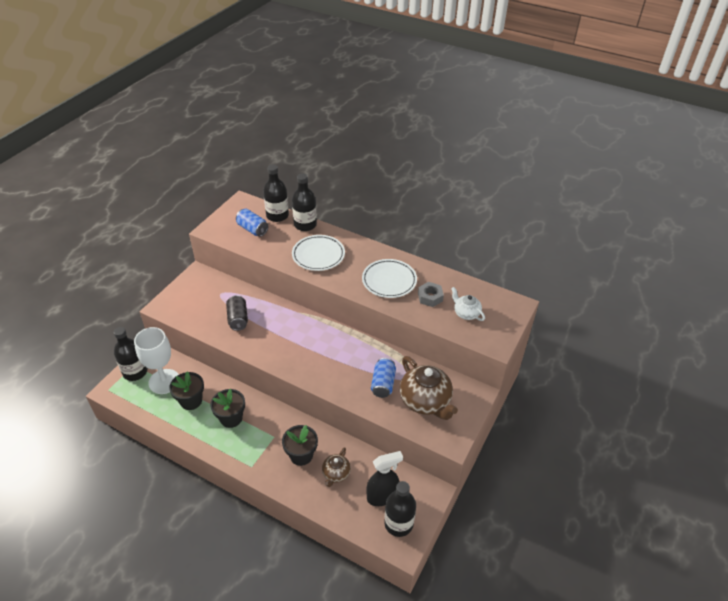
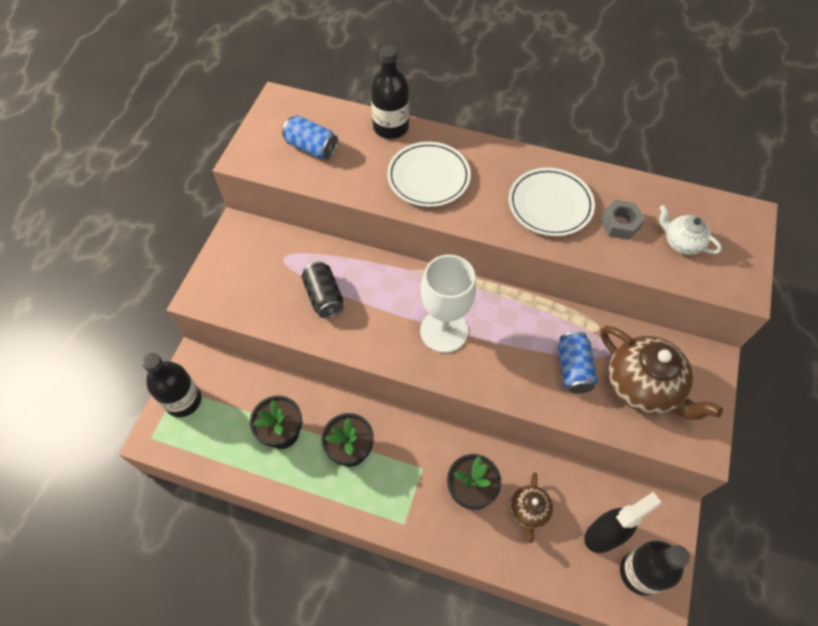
camera: 10 degrees left, 15 degrees up
white goblet [134,327,179,394] -> white goblet moved to [420,255,476,353]
black bottle [263,164,289,222] -> none

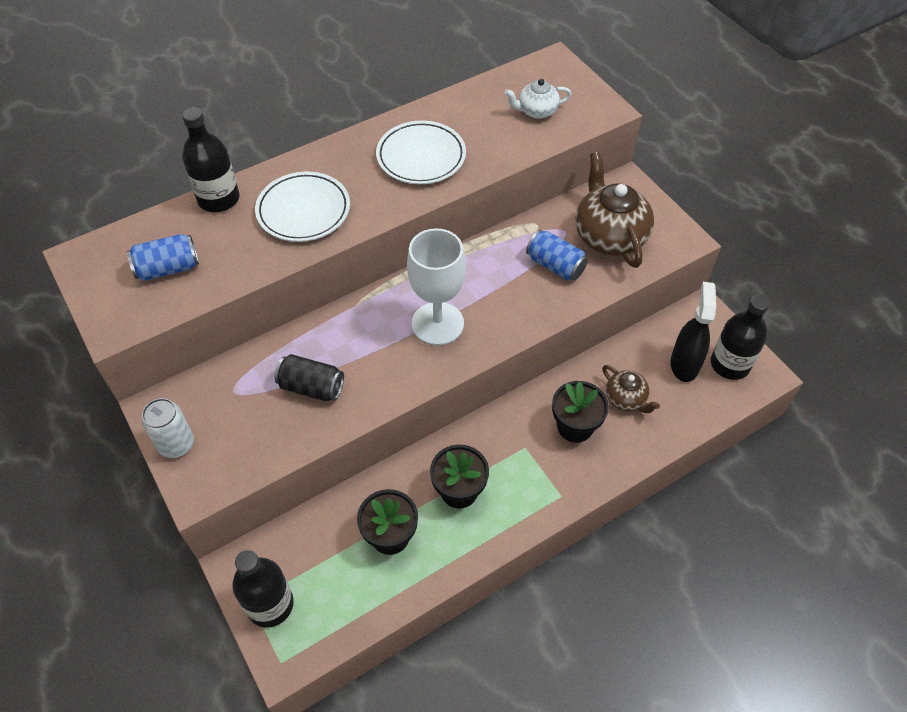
camera: 50 degrees left, 5 degrees down
grey nut [600,199,645,240] -> none
brown teapot [600,326,723,420] -> brown teapot turned 105 degrees counterclockwise [576,152,654,268]
none -> white can [142,398,194,458]

